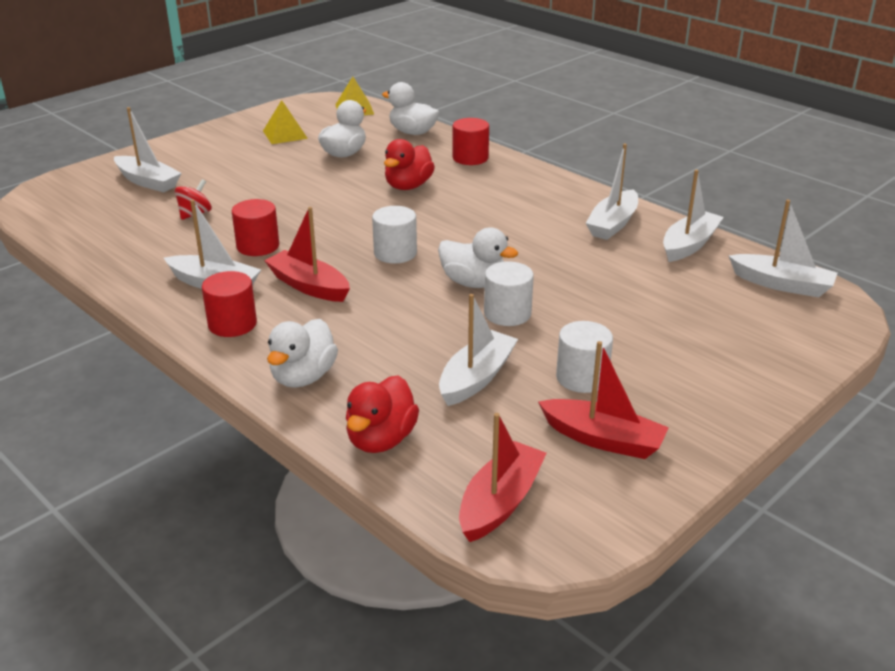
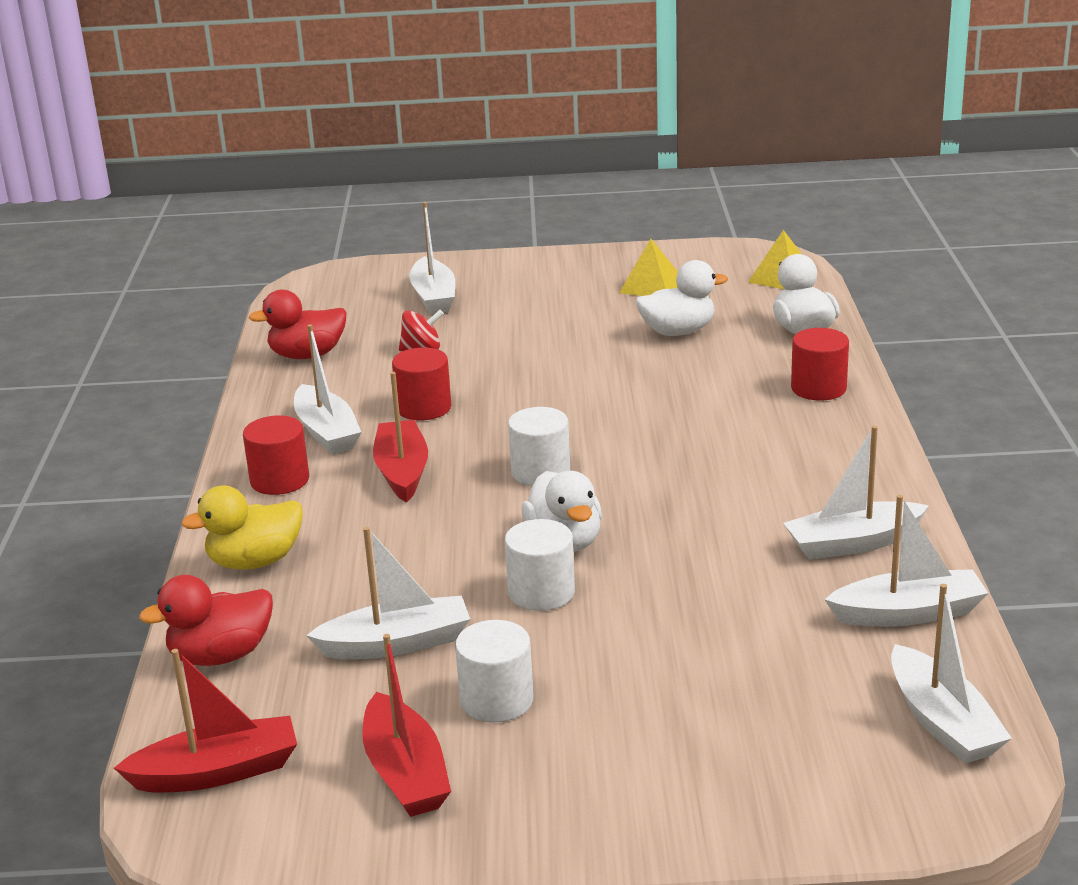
camera: 45 degrees right, 5 degrees down
white duck [267,319,338,388] -> yellow duck [181,485,303,570]
red duck [384,139,435,190] -> red duck moved to [249,289,346,359]

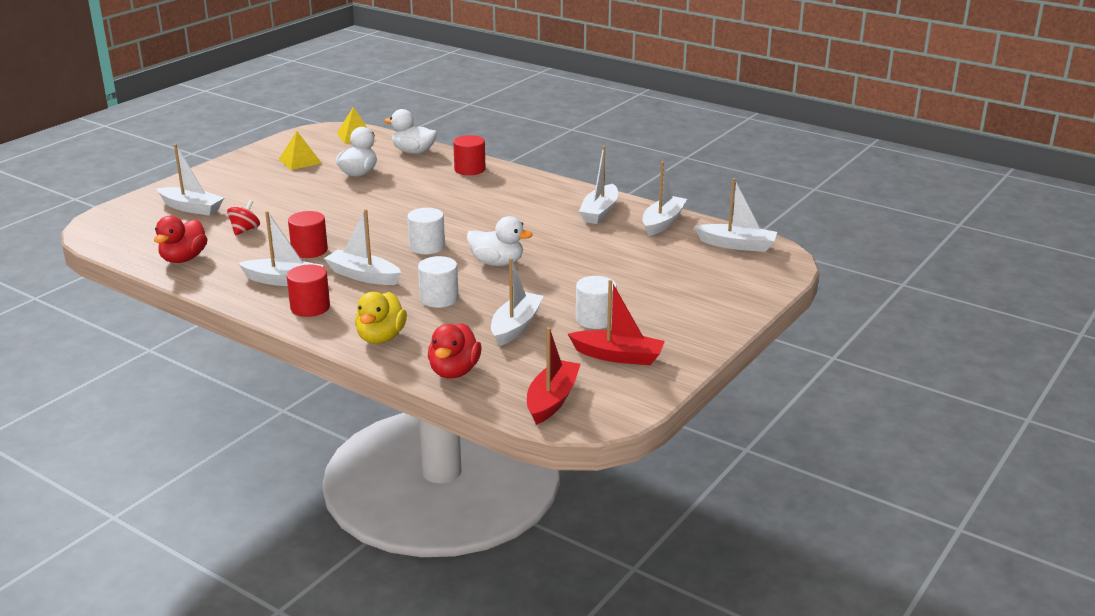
camera: 55 degrees left, 0 degrees up
red boat [373,372,428,503] -> white boat [324,209,402,285]
white cylinder [505,519,575,611] -> white cylinder moved to [418,256,459,308]

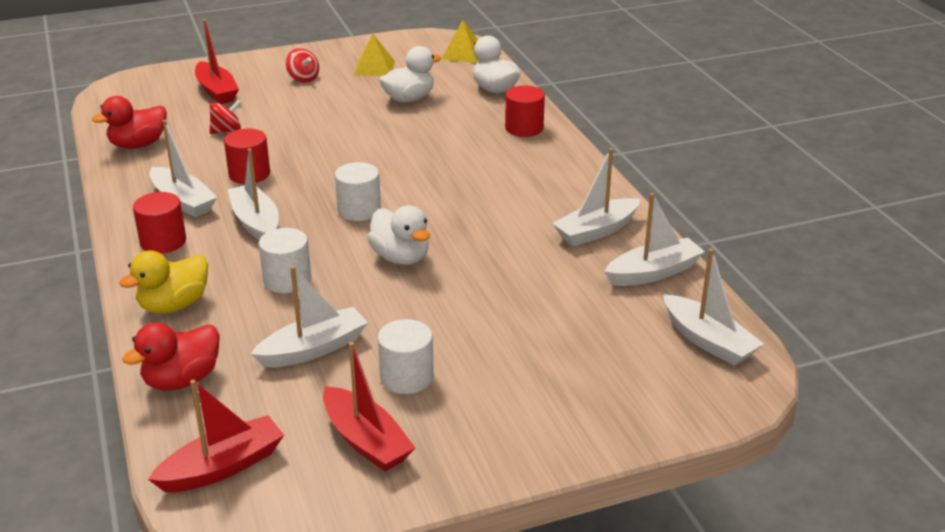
camera: 35 degrees right, 5 degrees up
white boat [157,144,224,216] -> red boat [195,19,239,104]
none -> red spinning top [286,48,319,83]

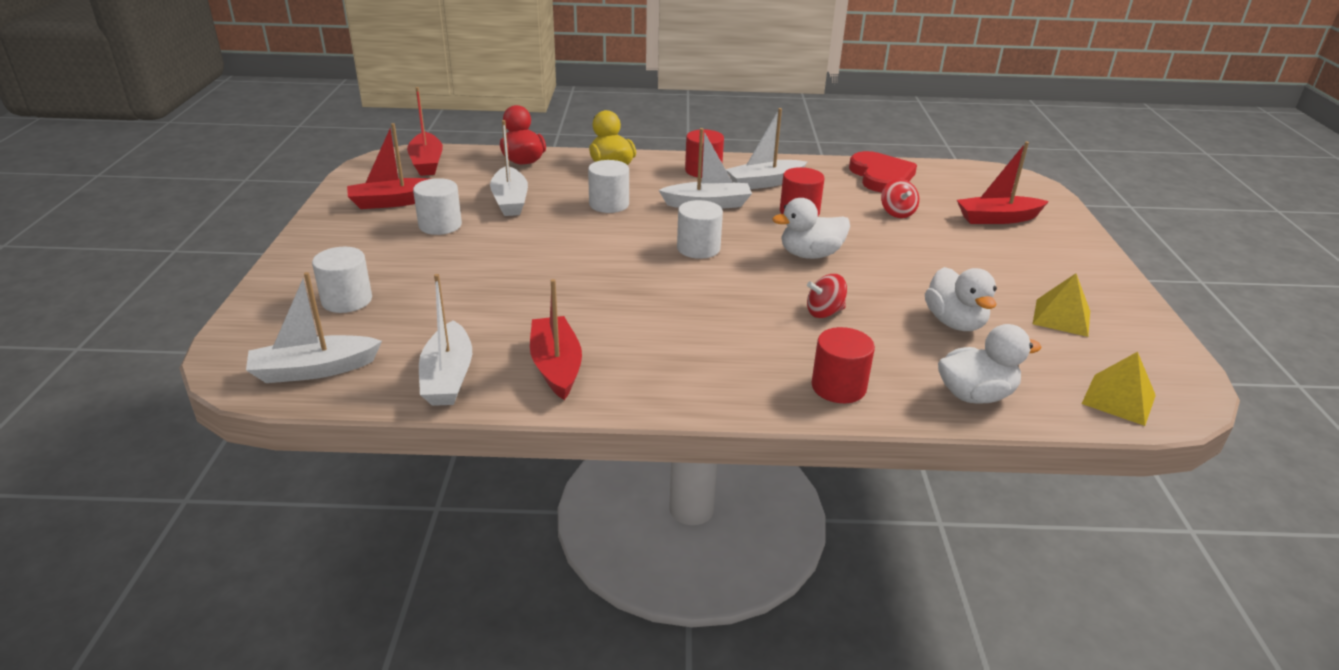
camera: 110 degrees right, 0 degrees up
red duck [92,96,167,149] -> red heart [849,151,917,193]
red spinning top [286,48,319,83] -> red spinning top moved to [807,274,847,318]
white duck [367,205,430,265] -> white duck moved to [772,198,850,259]
white boat [552,148,640,246] -> red boat [530,279,582,400]
none -> white cylinder [312,247,372,313]

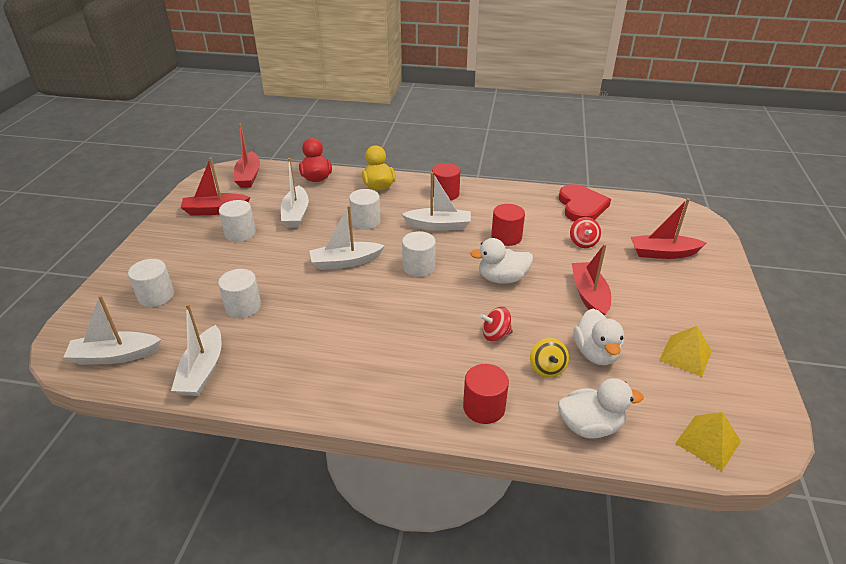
camera: 10 degrees right, 5 degrees up
red boat [530,279,582,400] -> red boat moved to [572,244,611,315]
white boat [726,108,807,189] -> white boat moved to [310,205,385,270]
none -> white cylinder [218,269,261,318]
none -> yellow spinning top [530,338,569,378]

